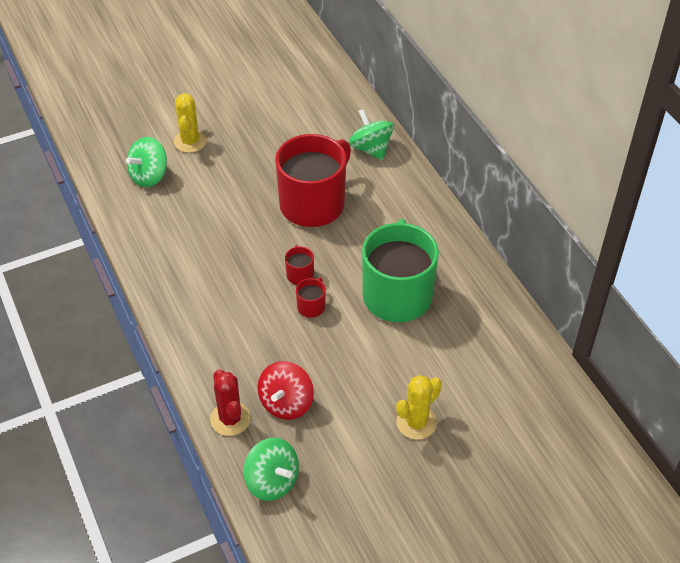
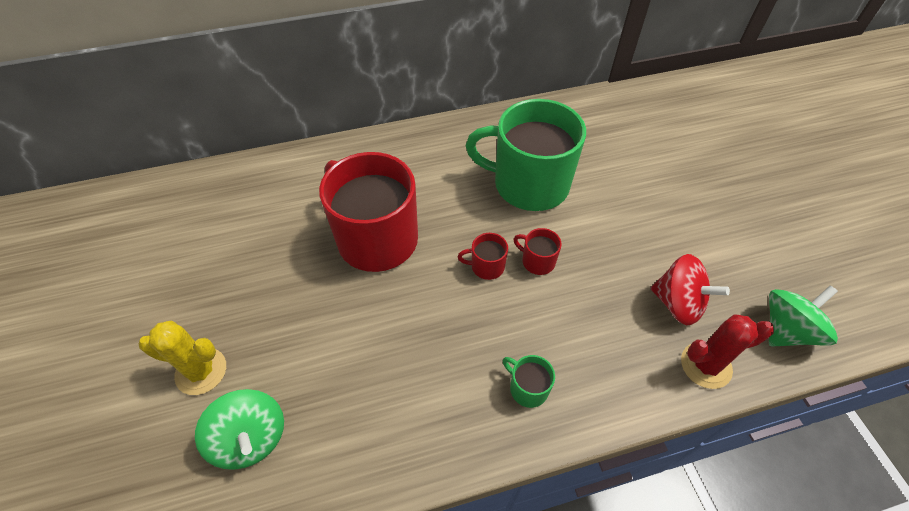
camera: 80 degrees left, 5 degrees up
green spinning top [349,109,394,161] -> none
yellow cactus [396,375,442,440] -> none
none -> green mug [503,355,555,408]

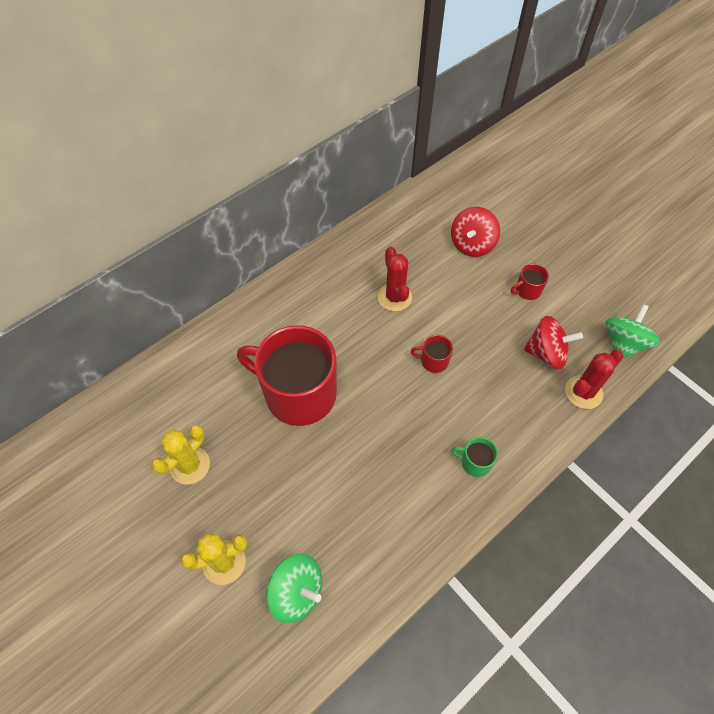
camera: 25 degrees left, 5 degrees up
red mug [458,233,508,280] -> red mug moved to [511,264,549,300]
green mug [465,99,586,211] -> red cactus [378,247,412,311]
none -> yellow cactus [151,425,210,485]
none -> red spinning top [451,207,500,257]

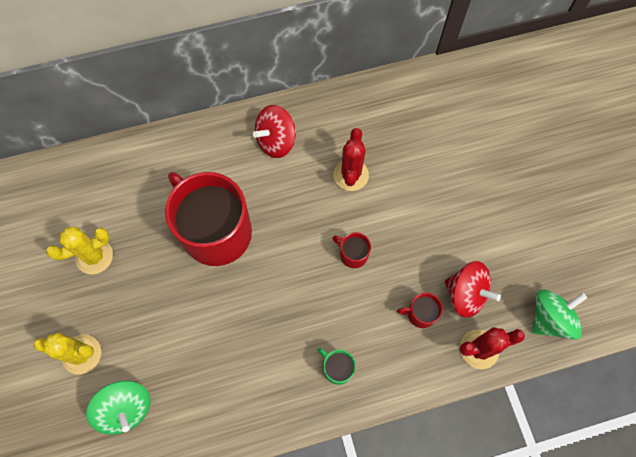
camera: 25 degrees right, 10 degrees up
red spinning top [451,207,500,257] -> red spinning top moved to [253,105,296,158]
red mug [511,264,549,300] -> red mug moved to [397,293,443,328]

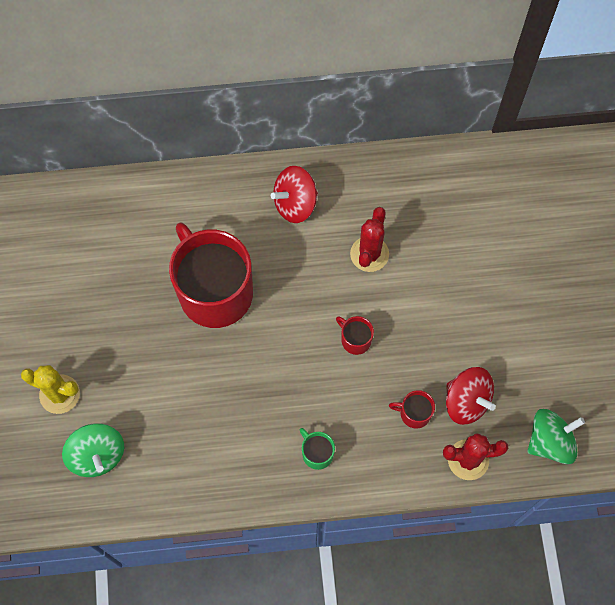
camera: 10 degrees right, 0 degrees up
yellow cactus [46,227,113,274] -> none

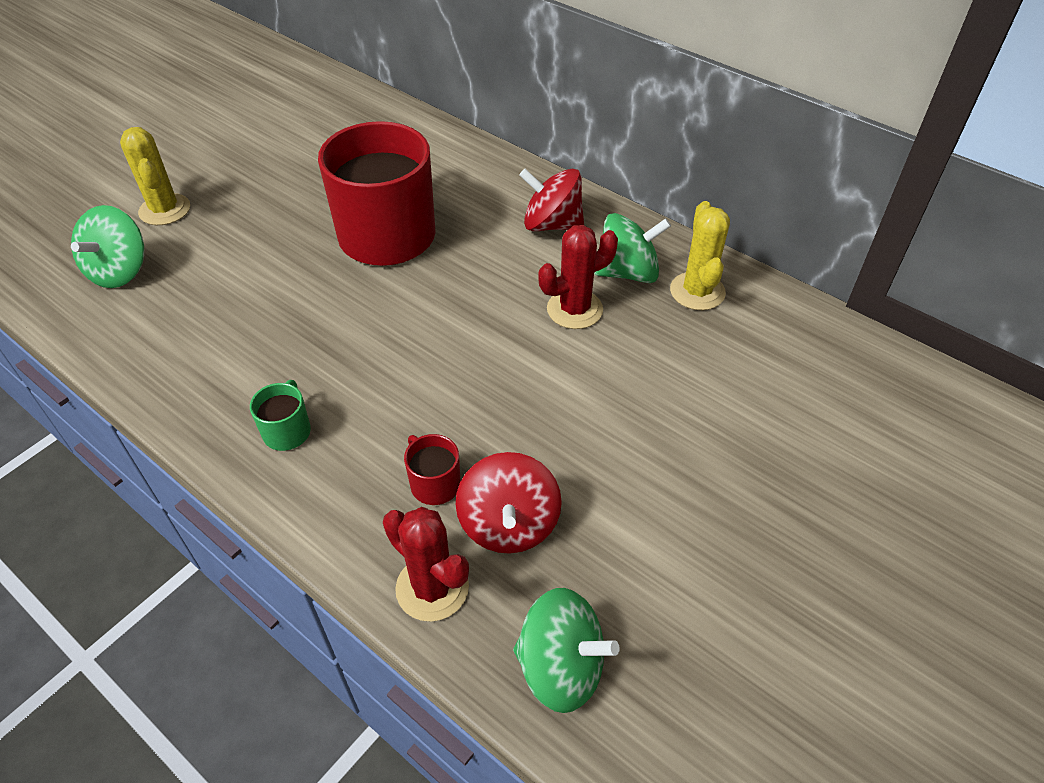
camera: 45 degrees right, 20 degrees down
red mug [336,316,374,355] -> none
none -> green spinning top [595,213,671,283]
none -> yellow cactus [670,201,730,310]

